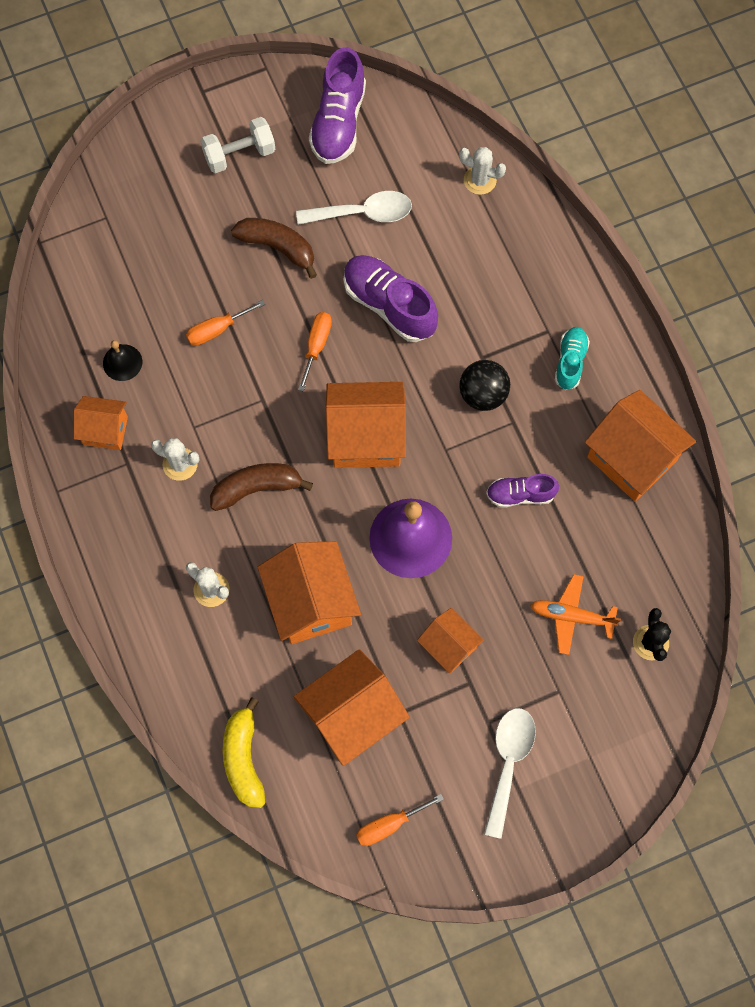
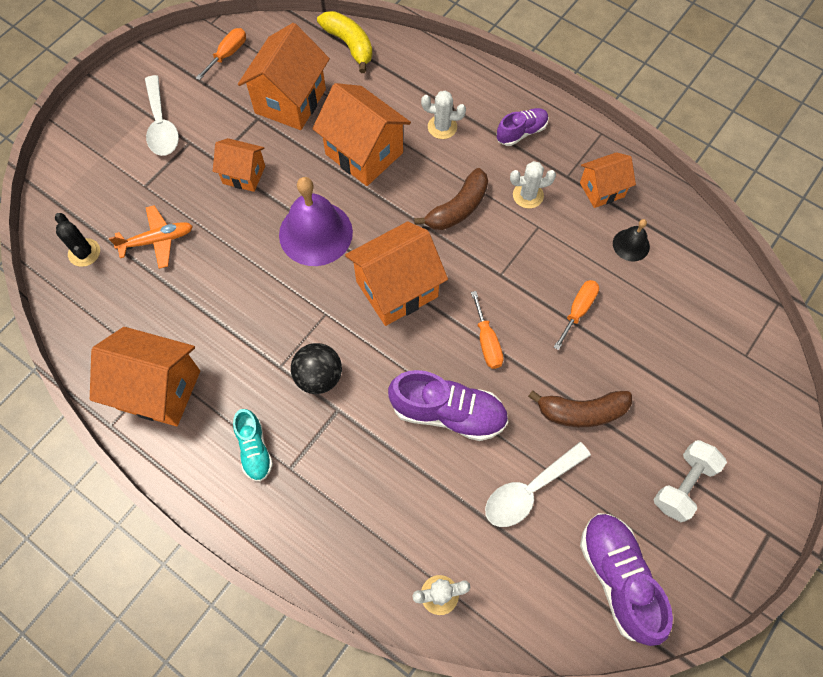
camera: 150 degrees right, 5 degrees down
purple shoe [486,474,559,508] -> purple shoe moved to [497,108,549,146]

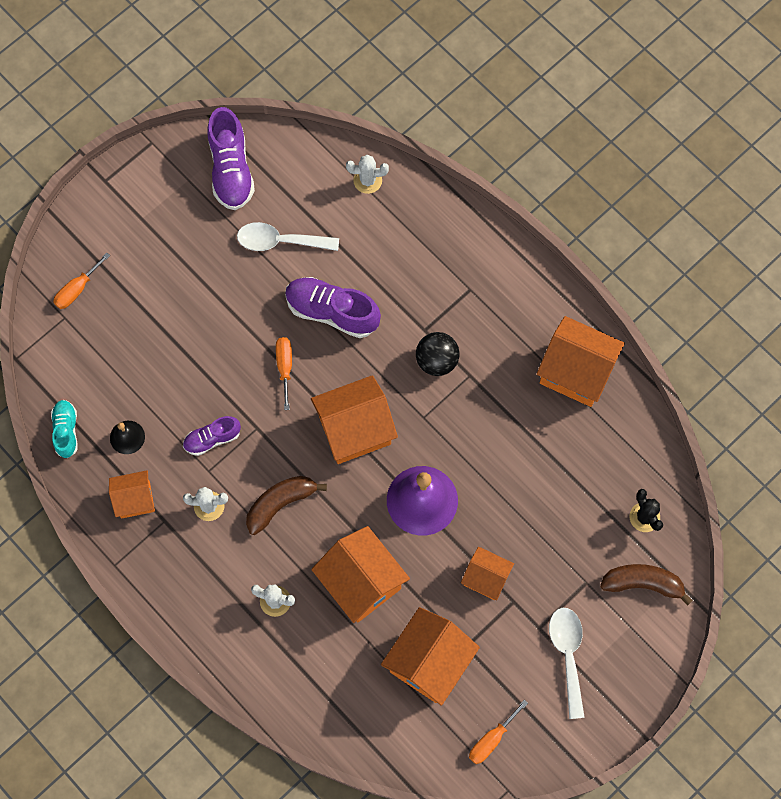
camera: 170 degrees left, 5 degrees up
orange plane [109,205,193,269] -> none
turquoise shoe [233,409,273,482] -> turquoise shoe moved to [51,400,78,458]
yellow banana [317,11,373,73] -> none
white spoon [485,442,591,527] -> white spoon turned 150 degrees counterclockwise [237,222,339,251]
purple shoe [497,108,549,146] -> purple shoe moved to [183,416,241,456]
brown banana [528,390,632,427] -> brown banana moved to [600,564,693,606]
orange screwdriver [554,280,599,350] -> orange screwdriver moved to [53,252,110,309]
white dumbbell [653,440,727,522] -> none

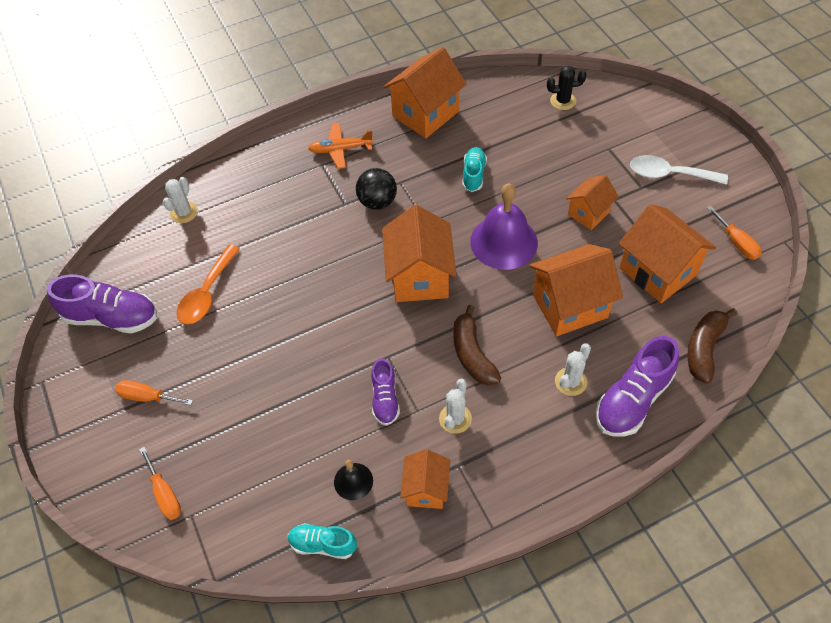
camera: 70 degrees left, 15 degrees down
white spoon [237,222,339,251] -> orange spoon [176,244,240,324]
orange screwdriver [276,337,292,410] -> orange screwdriver moved to [115,380,193,405]
purple shoe [285,277,381,338] -> purple shoe moved to [595,336,679,437]
brown banana [600,564,693,606] -> brown banana moved to [687,308,737,384]
none -> orange plane [308,123,374,169]
none -> turquoise shoe [462,147,487,192]

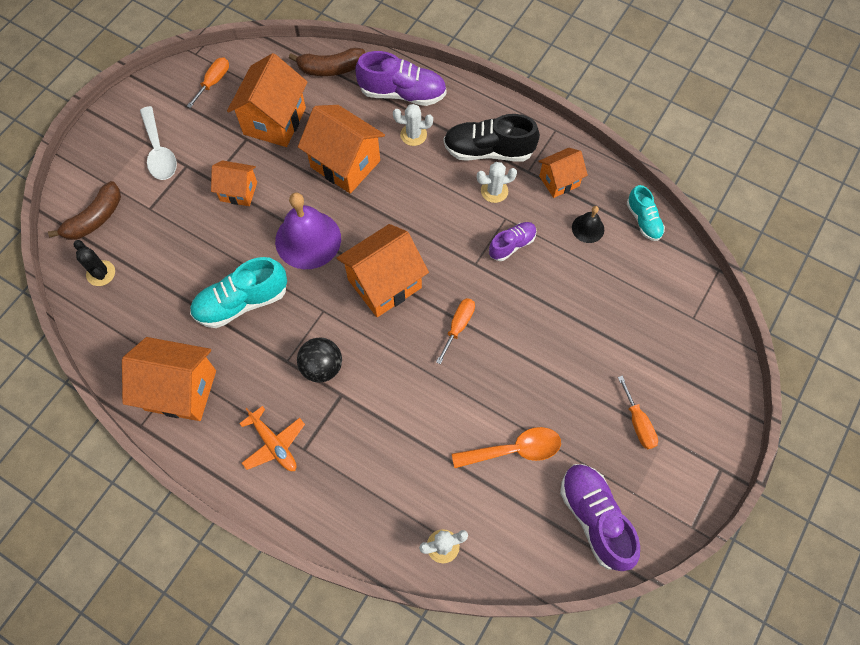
camera: 125 degrees left, 10 degrees up
orange screwdriver [139,447,181,520] -> orange screwdriver moved to [436,298,475,364]
brown banana [453,305,501,386] -> brown banana moved to [48,181,121,240]
turquoise shoe [462,147,487,192] -> turquoise shoe [190,257,287,328], size x1.71
none -> black shoe [444,114,540,161]

